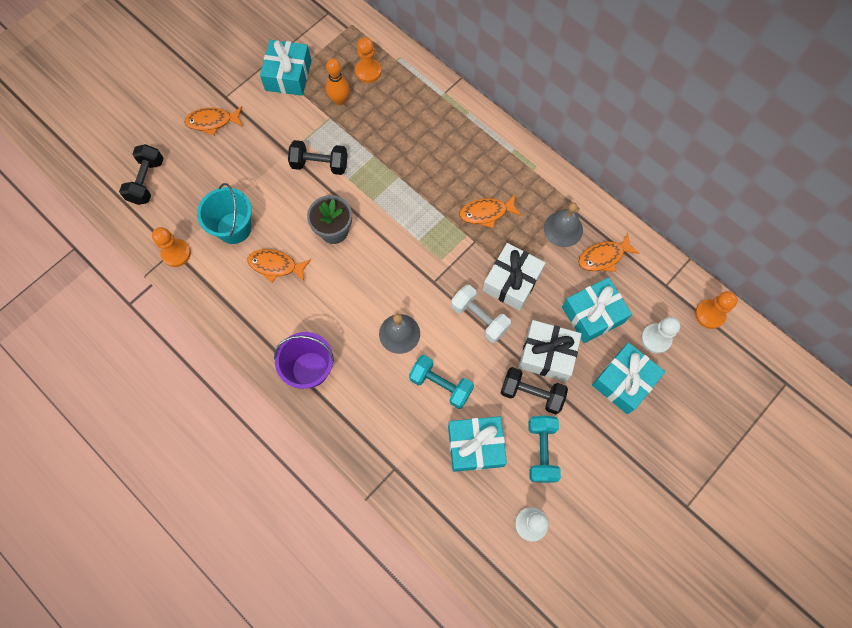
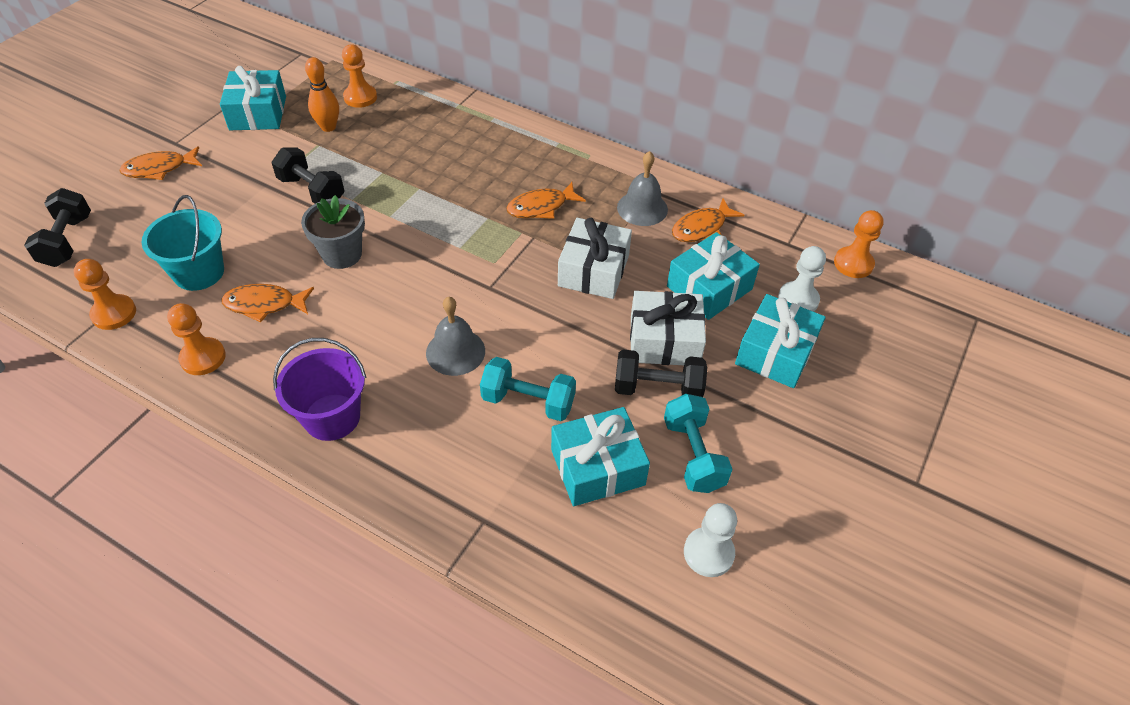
camera: 15 degrees left, 20 degrees down
black dumbbell [288,140,348,175] -> black dumbbell turned 45 degrees clockwise [272,147,344,204]
white dumbbell [451,285,511,343] -> none
none -> orange pawn [167,303,226,375]

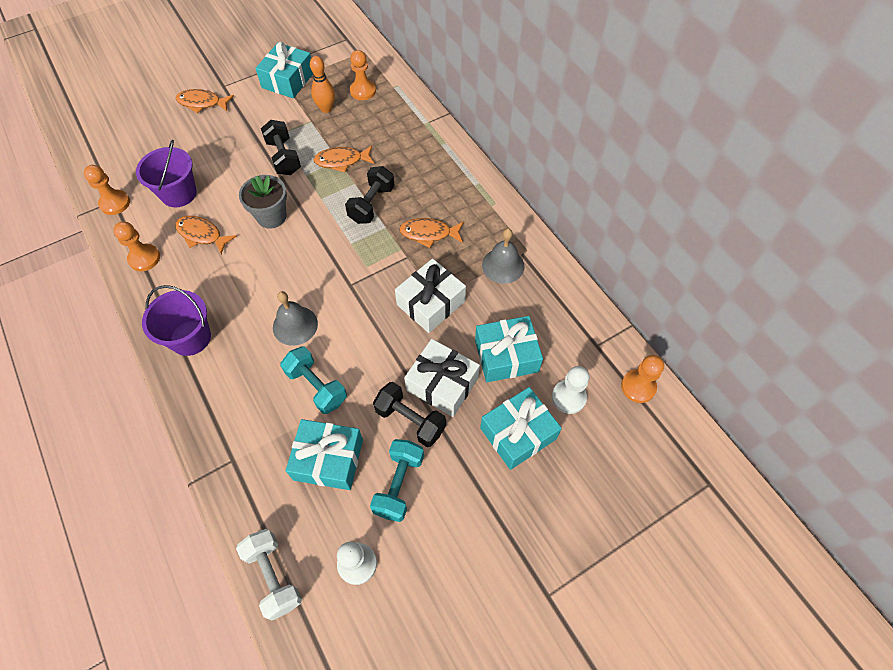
camera: 30 degrees right, 10 degrees up
black dumbbell [24,188,91,267] -> black dumbbell moved to [345,166,395,224]
turquoise bucket [142,195,224,291] -> purple bucket [136,140,197,207]
orange fish [672,198,744,242] -> orange fish moved to [313,146,374,173]
none -> white dumbbell [236,529,302,621]

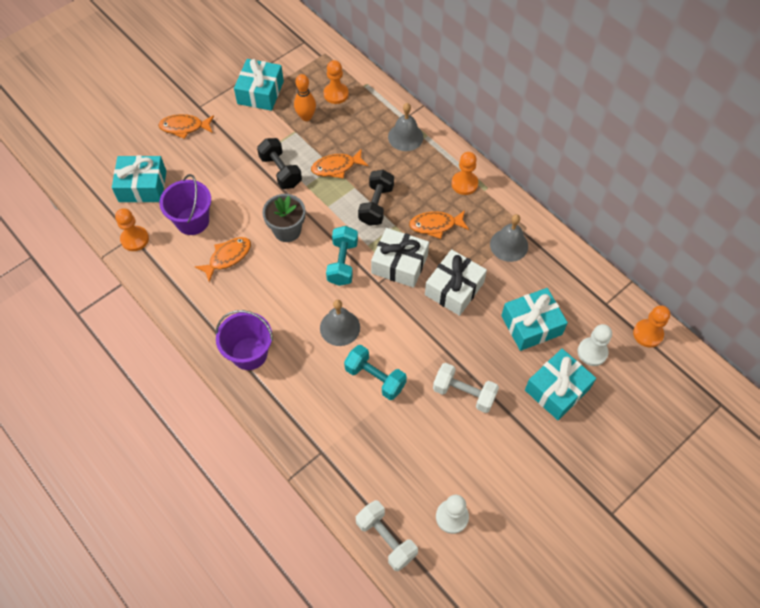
camera: 10 degrees left, 0 degrees up
orange pawn [113,222,160,271] -> orange pawn moved to [452,152,478,195]
orange fish [175,216,237,254] -> orange fish turned 120 degrees clockwise [195,237,251,282]
turquoise gift [286,419,363,490] -> turquoise gift moved to [112,155,166,203]
turquoise dumbbell [370,439,424,522] -> turquoise dumbbell moved to [326,226,358,286]
black dumbbell [373,382,446,447] -> white dumbbell [433,363,499,413]
white gift [404,339,480,417] -> white gift moved to [371,228,429,288]
none -> grey bell [388,103,424,151]

